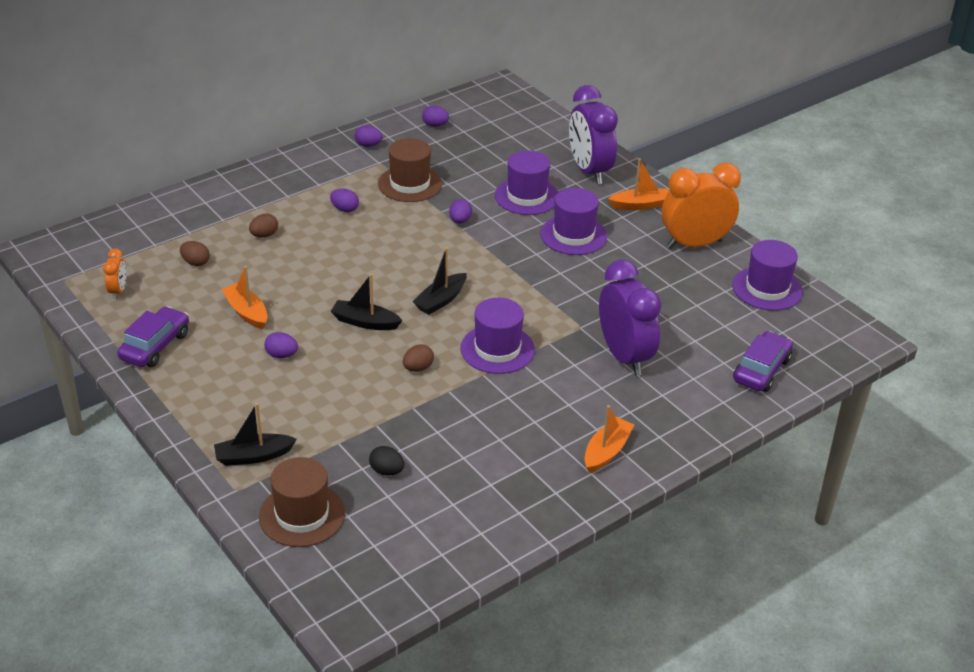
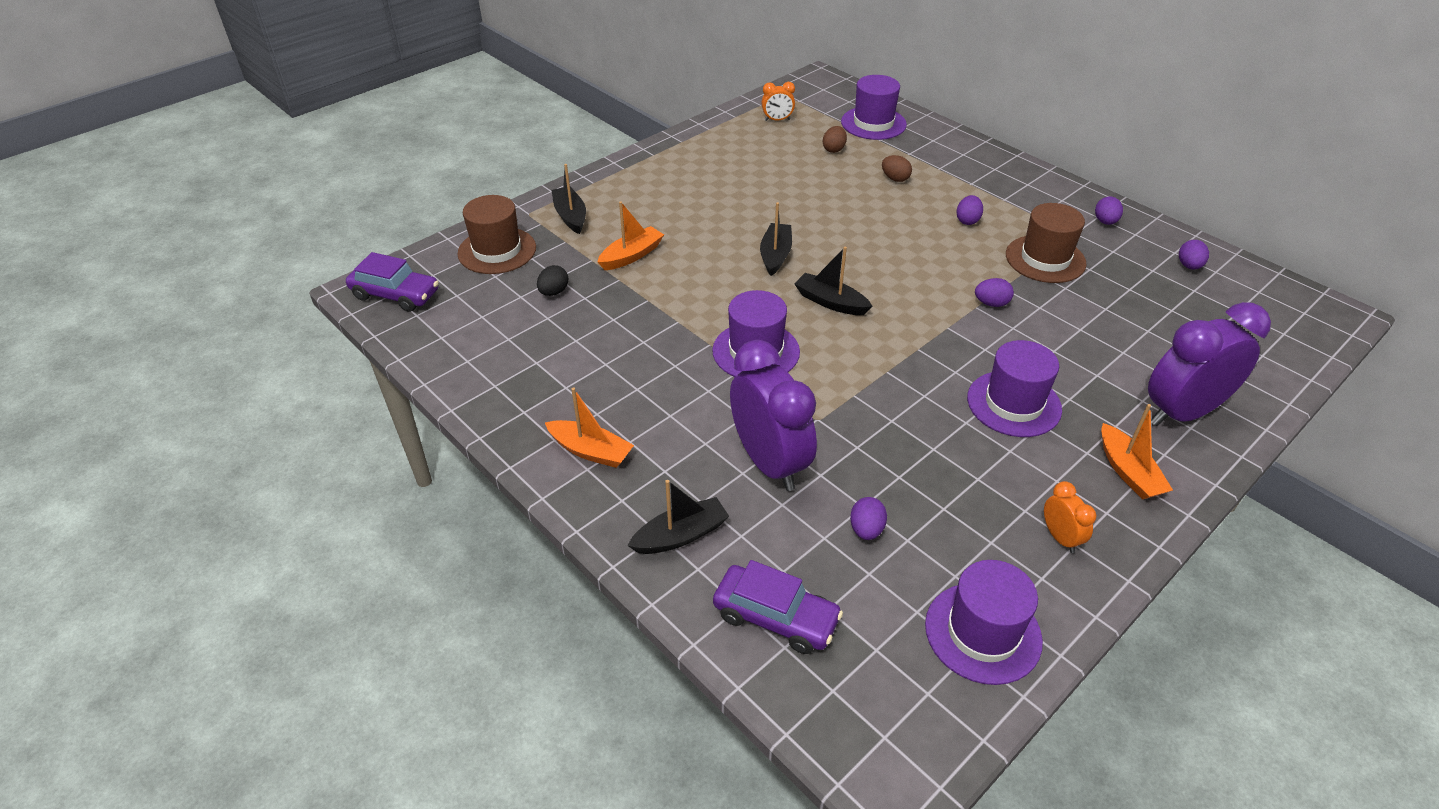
camera: 85 degrees right, 5 degrees up
purple car [117,306,189,367] -> purple car moved to [346,252,439,312]
orange boat [221,266,267,329] -> orange boat moved to [597,201,664,270]
purple egg [264,332,298,358] -> purple egg moved to [850,497,887,540]
brown egg [403,344,434,372] -> none
purple hat [495,150,558,215] -> purple hat moved to [841,75,907,140]
purple clock [599,260,661,376] -> purple clock turned 90 degrees counterclockwise [730,340,817,491]
orange clock [662,163,741,249] -> orange clock [1044,481,1096,553], size x0.46
none -> black boat [627,480,729,554]

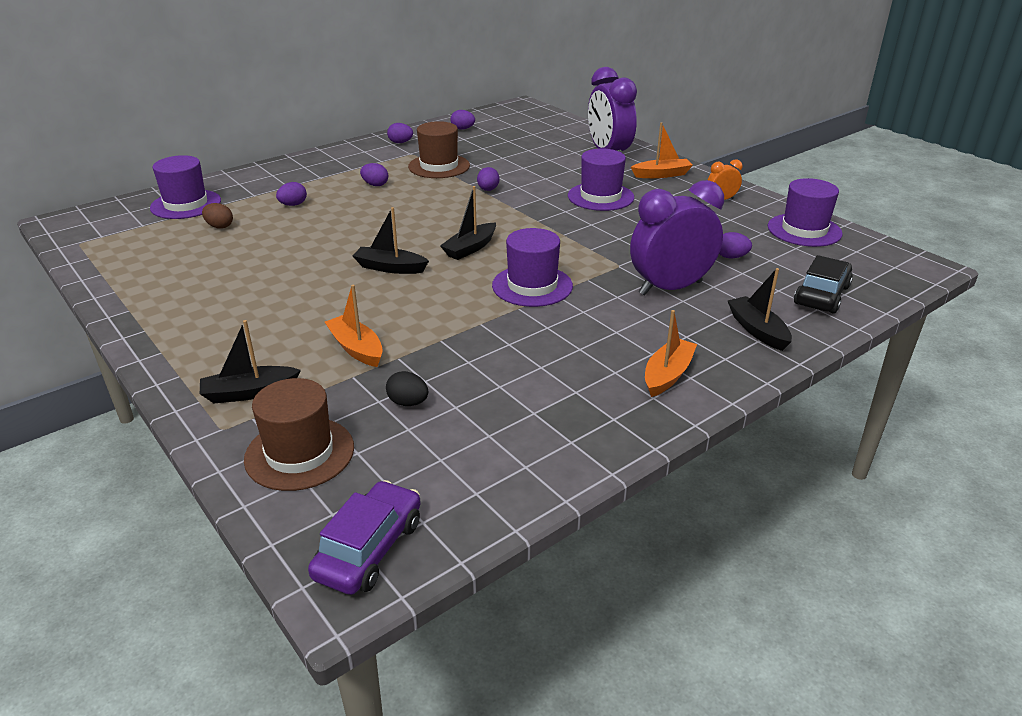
camera: 85 degrees left, 10 degrees down
purple car [713,560,843,654] -> black car [794,255,853,314]
orange clock [762,82,795,121] -> none
brown egg [882,155,912,182] -> purple egg [276,182,307,206]

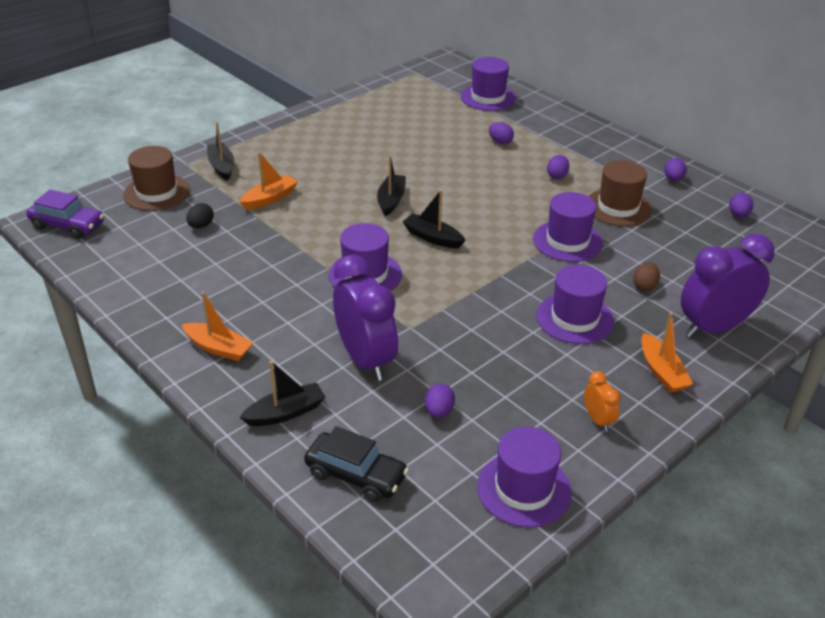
camera: 85 degrees right, 5 degrees up
brown egg [202,203,233,229] -> brown egg moved to [633,262,660,291]
purple egg [477,167,500,191] -> purple hat [533,192,603,262]

